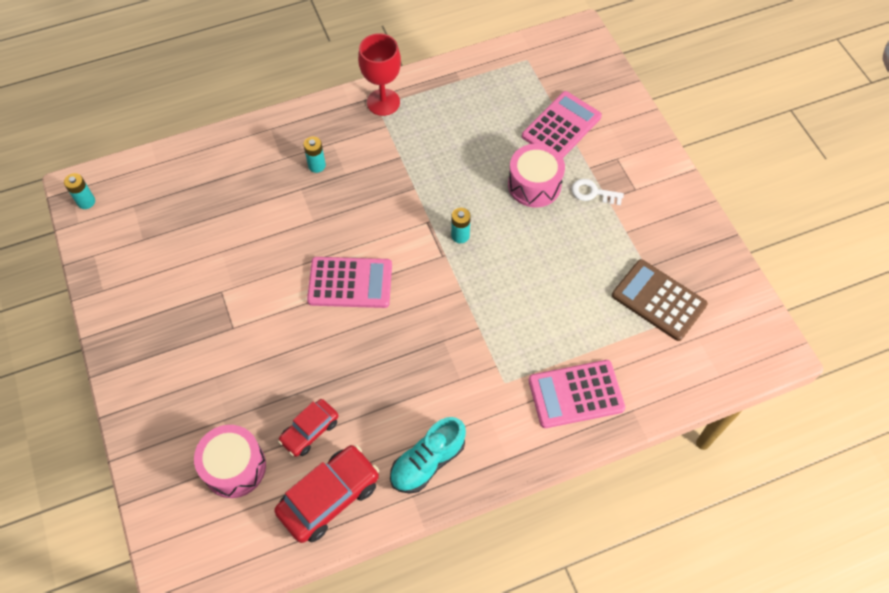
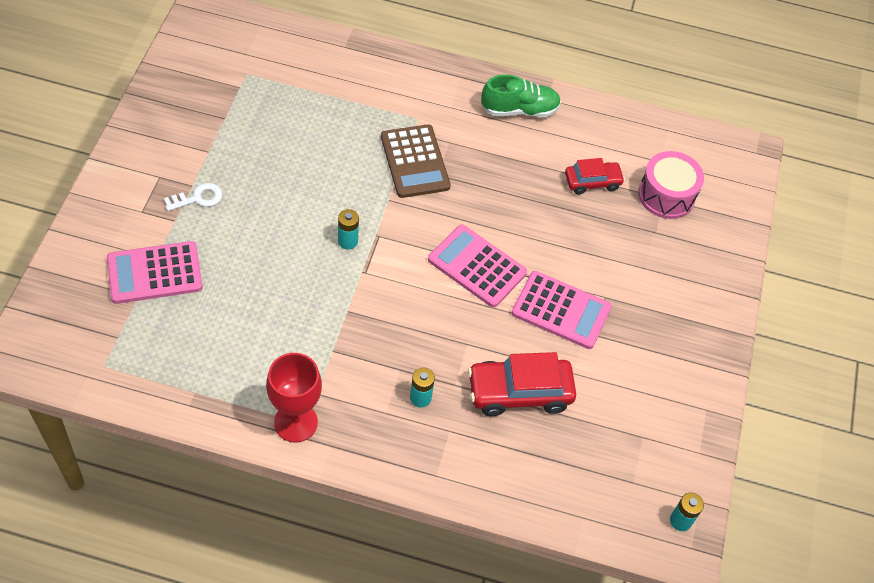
camera: 150 degrees left, 5 degrees down
red car [274,445,379,543] -> red car moved to [468,352,576,416]
turquoise shoe [390,417,466,493] -> green shoe [481,74,561,117]
pink drum [508,144,565,207] -> none
pink calculator [528,360,625,428] -> pink calculator moved to [512,271,612,349]
white key [572,179,624,205] -> white key turned 75 degrees counterclockwise [164,183,222,211]
brown calculator [612,259,708,341] -> brown calculator moved to [381,124,451,198]

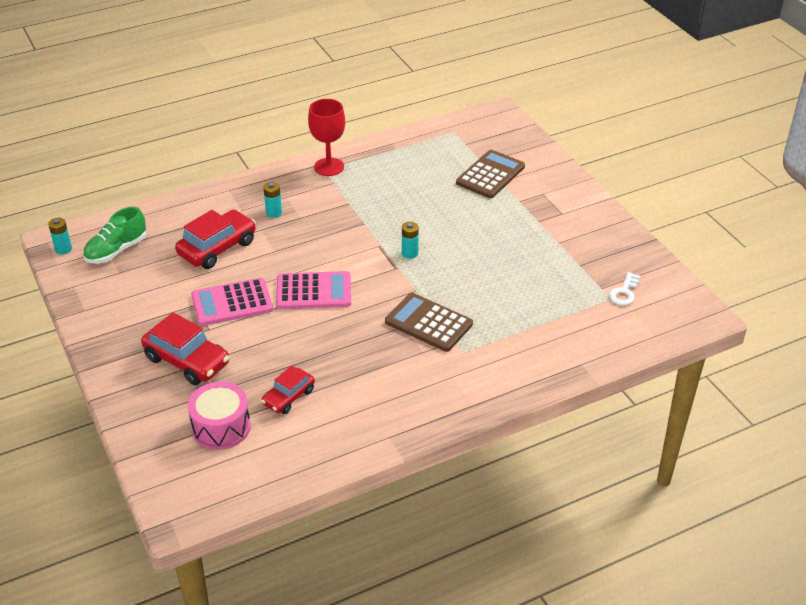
camera: 145 degrees right, 15 degrees down
pink calculator [107,241,203,304] -> brown calculator [456,150,525,198]
white key [164,183,222,211] -> white key moved to [609,272,640,305]
green shoe [481,74,561,117] -> green shoe moved to [83,207,146,264]
none -> red car [141,312,230,385]

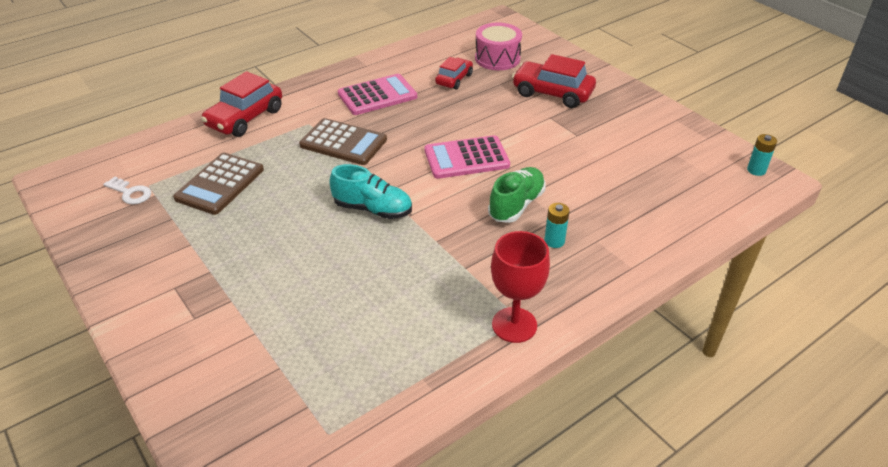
camera: 170 degrees right, 0 degrees up
green shoe [83,207,146,264] -> green shoe moved to [488,167,546,223]
red car [175,209,256,269] -> red car moved to [201,71,282,137]
pink calculator [191,278,273,326] -> pink calculator moved to [338,74,417,115]
turquoise battery [402,222,419,259] -> turquoise shoe [329,164,412,219]
brown calculator [456,150,525,198] -> brown calculator moved to [173,153,264,215]
white key [609,272,640,305] -> white key turned 105 degrees clockwise [103,177,151,205]

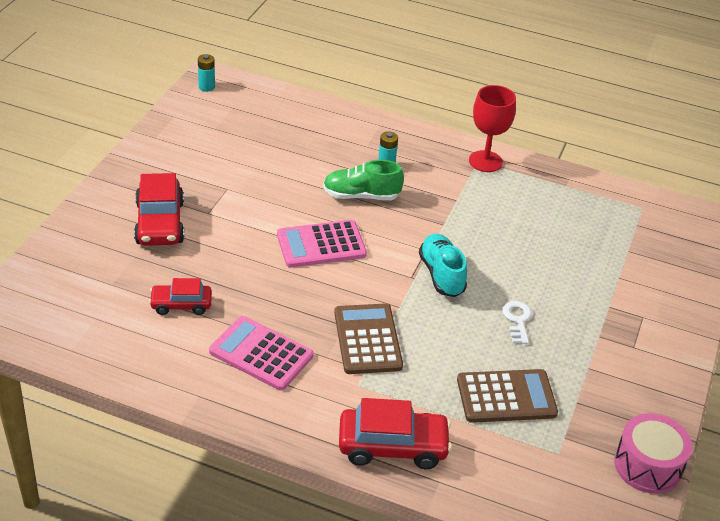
camera: 125 degrees left, 0 degrees up
white key [103,177,151,205] -> white key moved to [502,301,532,344]
pink calculator [425,135,510,179] -> pink calculator turned 120 degrees clockwise [277,220,367,268]
pink drum [475,23,522,70] -> pink drum moved to [614,413,692,494]

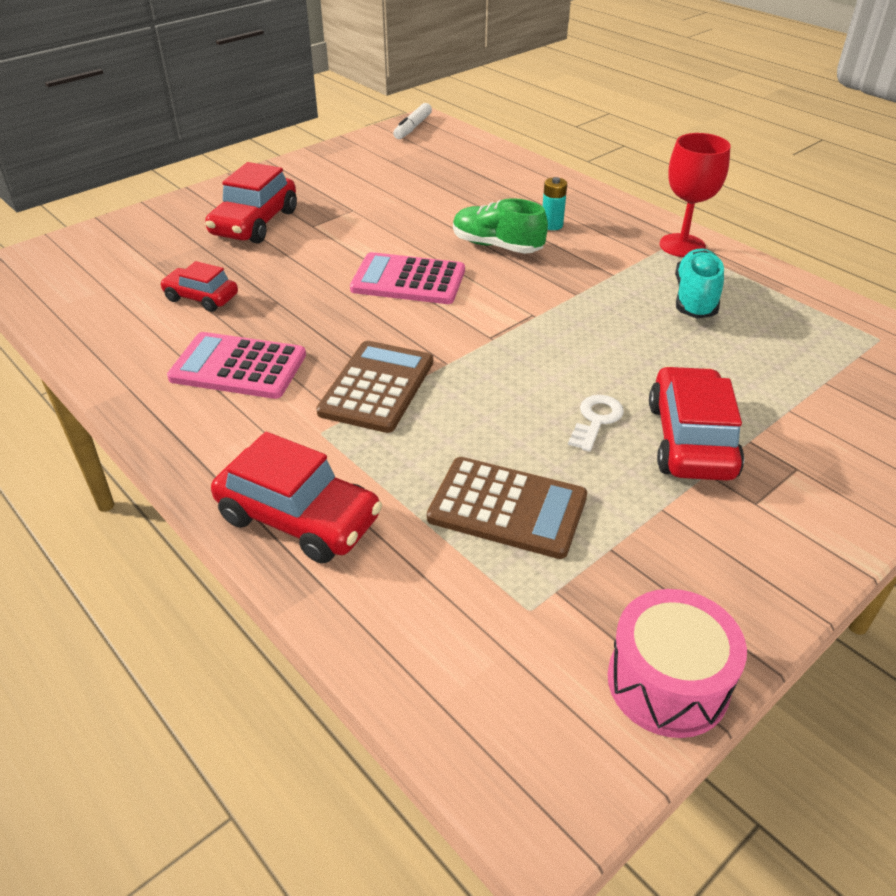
camera: 30 degrees right, 0 degrees up
turquoise battery [198,54,215,92] -> white marker [393,103,432,139]
pink calculator [209,316,314,391] -> pink calculator turned 45 degrees counterclockwise [167,332,306,399]
turquoise shoe [419,234,467,297] -> turquoise shoe moved to [675,249,724,319]
none -> red car [649,366,744,481]

